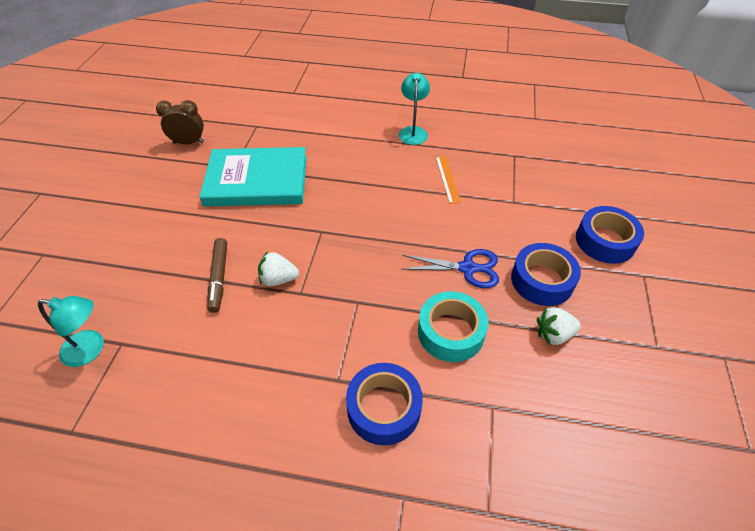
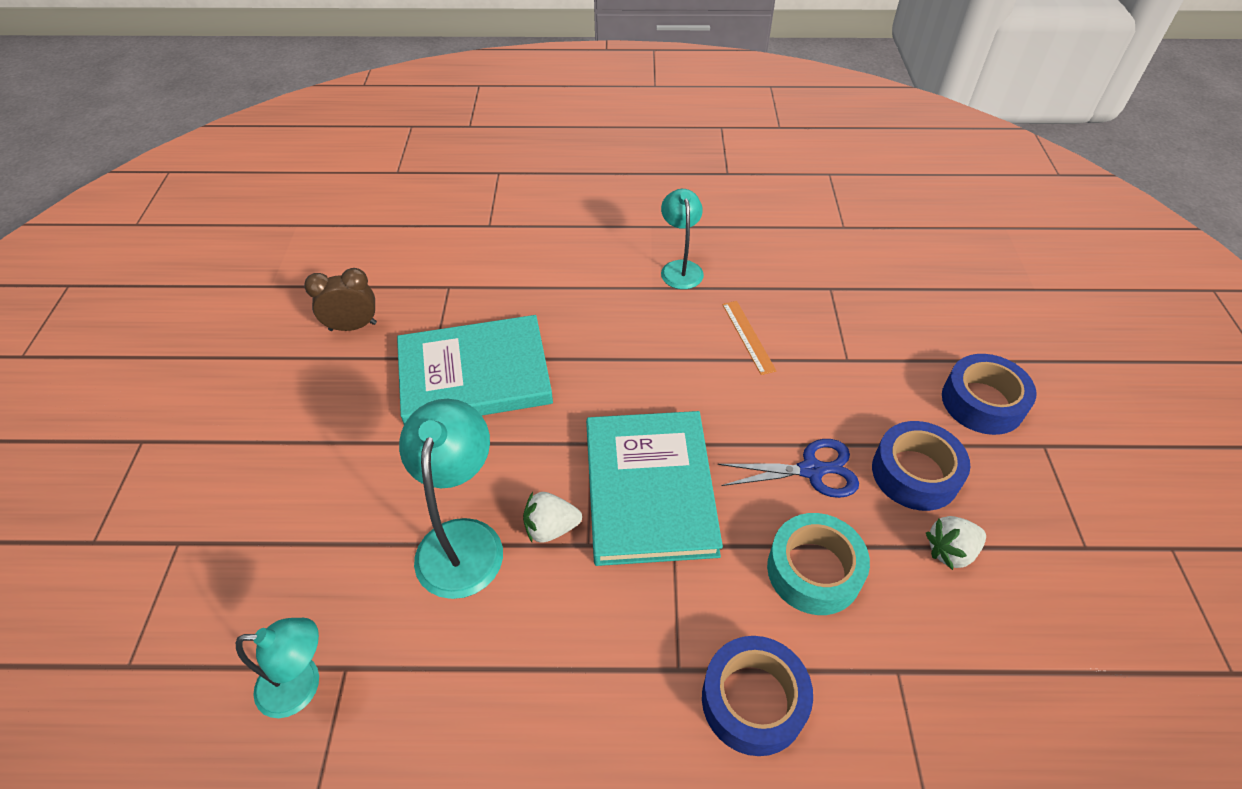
camera: 10 degrees left, 0 degrees up
brown marker [207,238,227,313] -> turquoise lamp [399,399,503,599]
none -> turquoise book [586,411,723,566]

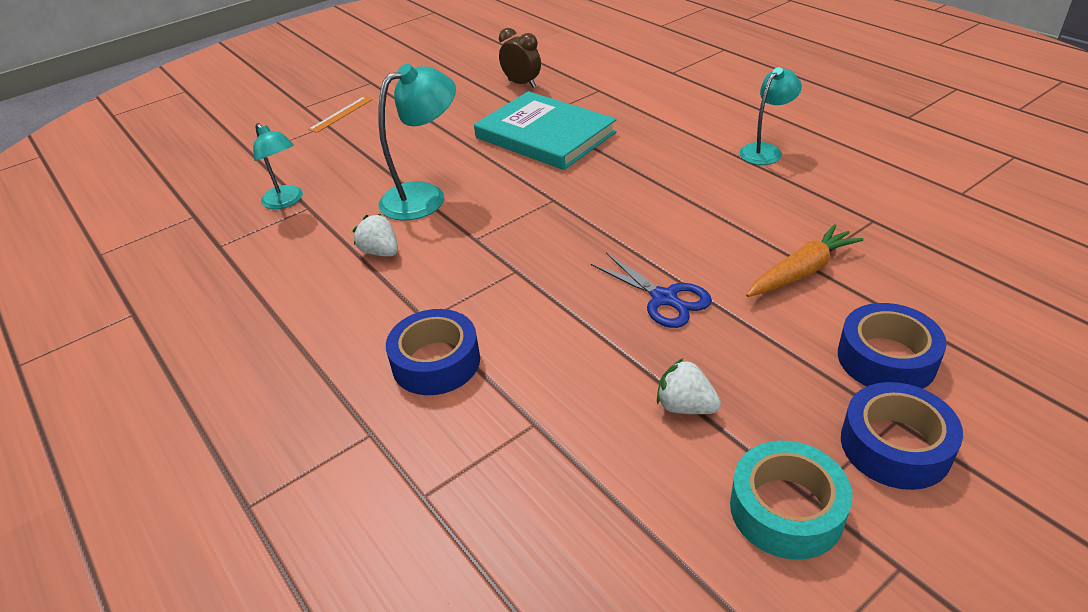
camera: 55 degrees right, 10 degrees down
white strawberry [523,492,582,543] -> white strawberry moved to [353,214,398,256]
turquoise book [586,411,723,566] -> none
orange ruler [722,301,777,375] -> orange ruler moved to [308,97,373,133]
turquoise tape [767,513,870,615] -> turquoise tape moved to [730,441,852,560]
blue tape [872,421,970,511] -> blue tape moved to [841,382,963,490]
none -> orange carrot [746,224,863,297]

